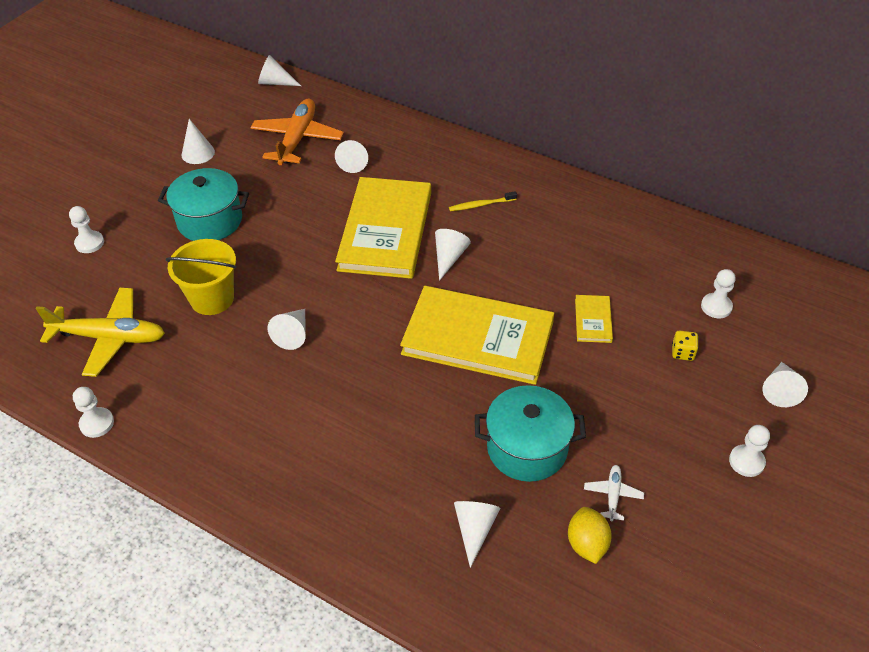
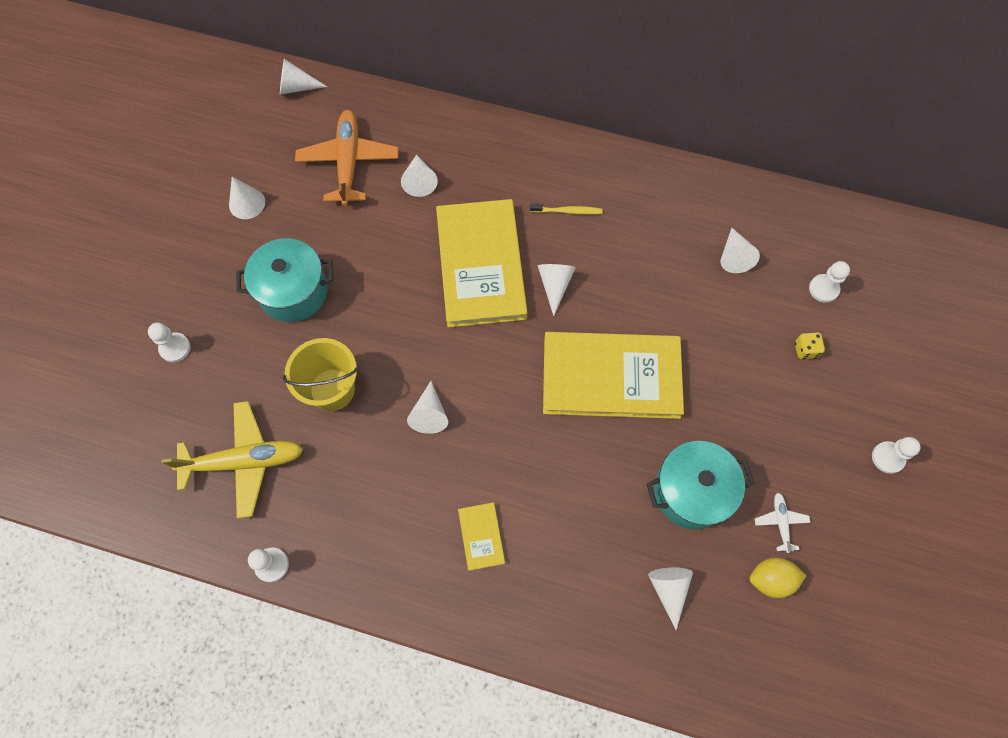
camera: 15 degrees left, 20 degrees up
yellow toothbrush [449,191,517,211] -> yellow toothbrush turned 150 degrees counterclockwise [530,204,603,214]
yellow lemon [568,507,612,564] -> yellow lemon turned 75 degrees counterclockwise [750,557,807,598]
yellow book [575,295,613,343] -> yellow book moved to [458,502,505,571]
white cone [763,362,808,407] -> white cone moved to [721,228,760,273]

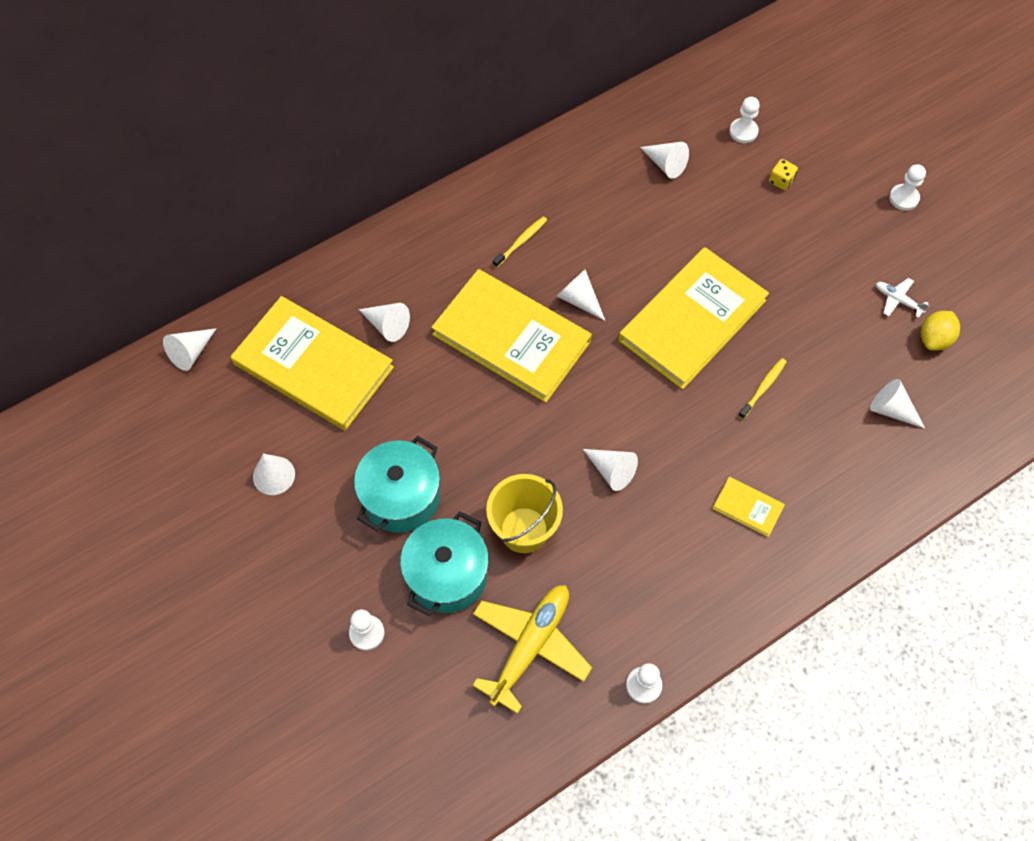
camera: 50 degrees left, 5 degrees down
orange plane [295,110,398,206] -> yellow book [231,296,394,430]
turquoise pot [646,441,755,529] -> turquoise pot moved to [400,511,489,616]
none -> yellow toothbrush [738,358,787,419]

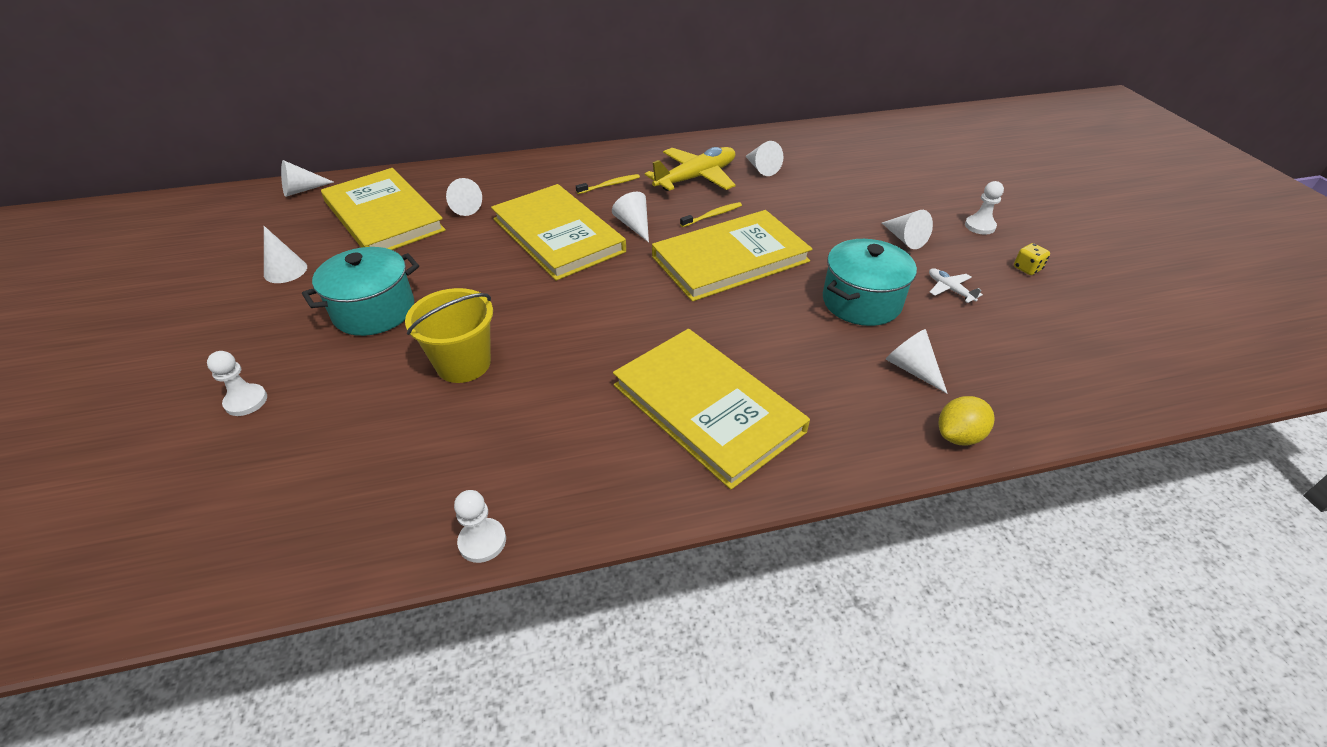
camera: 20 degrees right, 20 degrees down
turquoise pot [400,511,489,616] -> turquoise pot moved to [823,239,917,326]
yellow plane [472,585,592,714] -> yellow plane moved to [645,147,736,191]
white cone [583,449,638,491] -> white cone moved to [882,210,933,249]
yellow book [712,477,785,537] -> yellow book [613,329,810,490], size x2.39
white pawn [729,97,760,143] -> none
yellow toothbrush [738,358,787,419] -> yellow toothbrush moved to [680,202,742,227]
yellow dice [769,159,798,190] -> yellow dice moved to [1014,243,1050,275]
yellow lemon [921,311,960,351] -> yellow lemon moved to [938,396,995,446]

